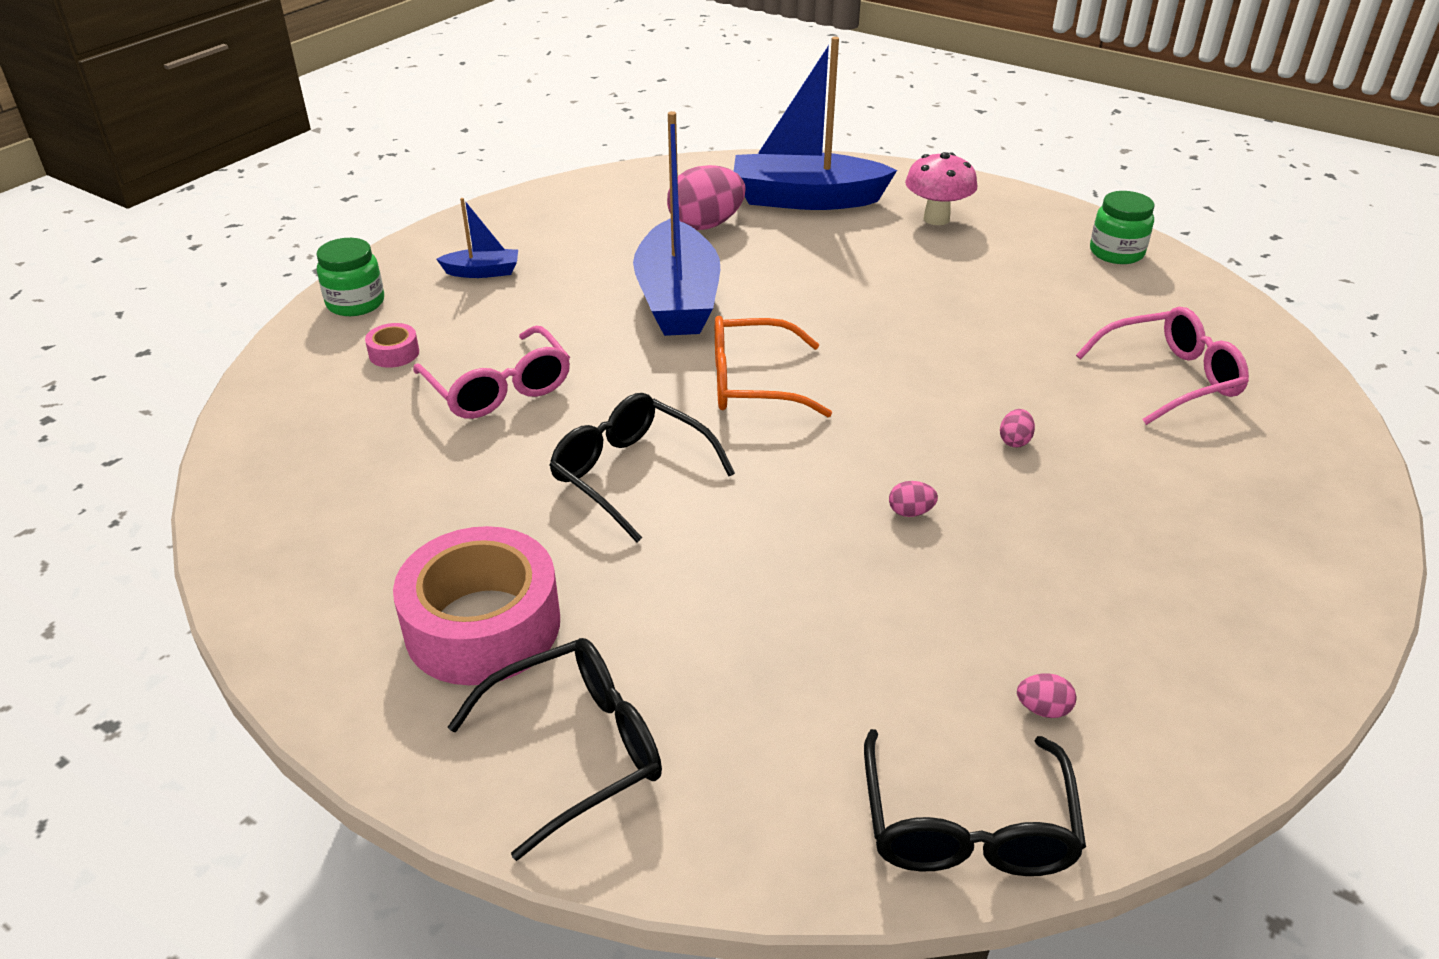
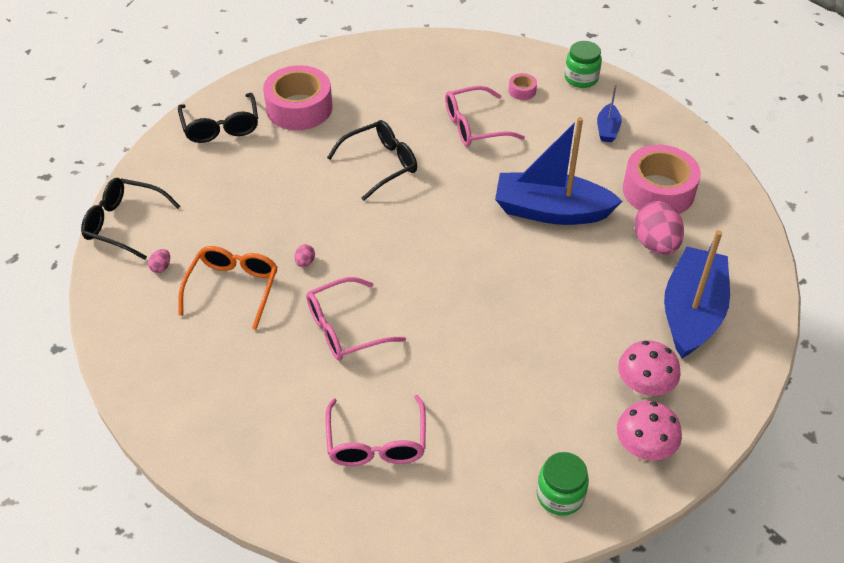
camera: 105 degrees right, 10 degrees up
orange glasses [715,316,832,417] -> orange glasses moved to [178,246,278,330]
pink egg [1000,409,1035,448] -> pink glasses [306,277,406,361]
none -> pink mushroom [617,401,682,461]
none -> pink tape [623,145,701,214]

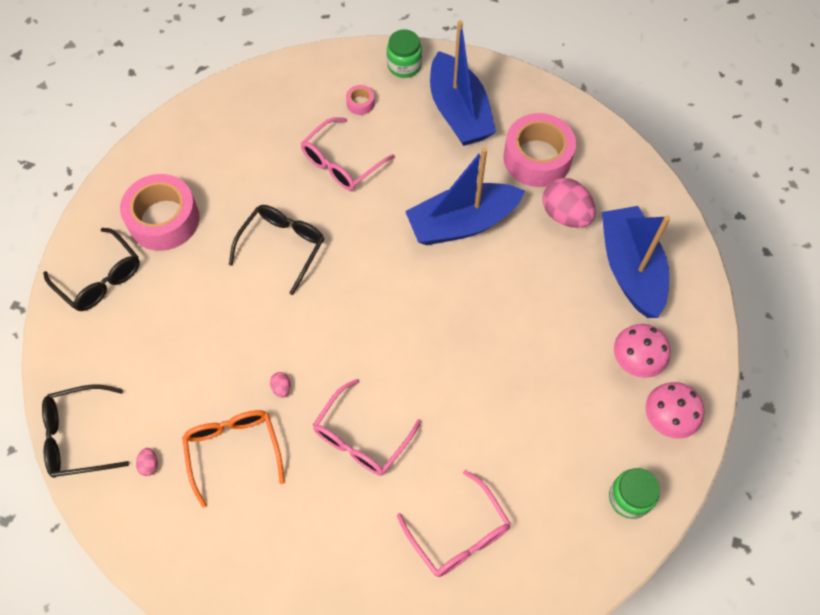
camera: 30 degrees left, 15 degrees up
blue boat [597,84,622,142] -> blue boat [430,20,496,146], size x2.21

